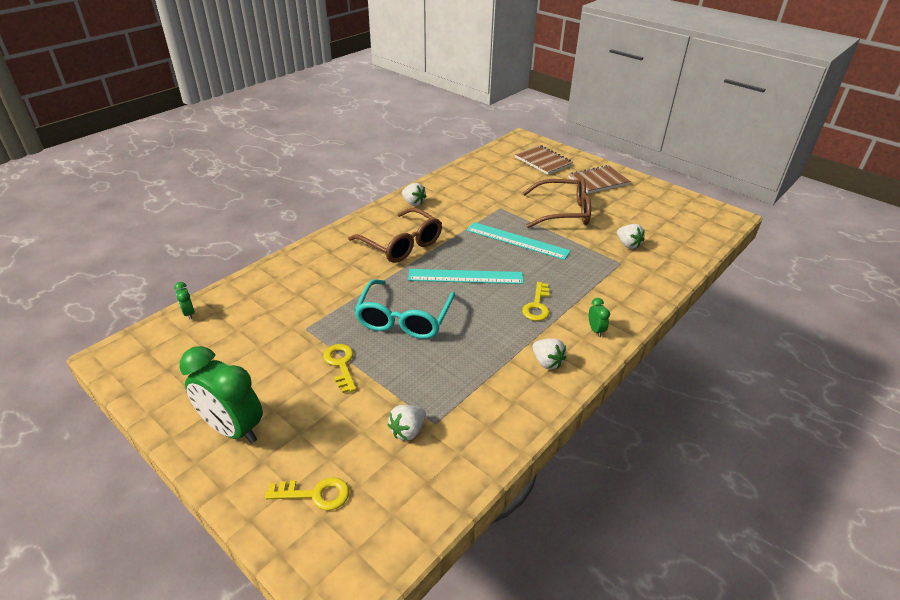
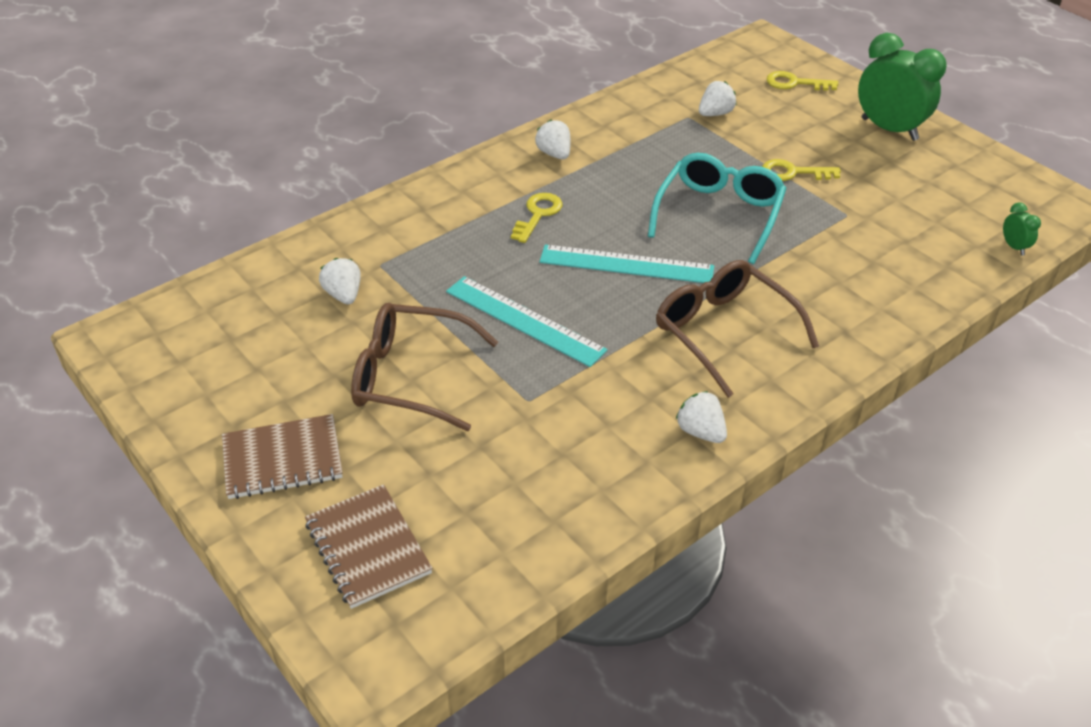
camera: 170 degrees left, 5 degrees up
yellow key [323,344,356,393] -> yellow key turned 105 degrees clockwise [762,159,841,181]
green clock [589,298,610,337] -> none

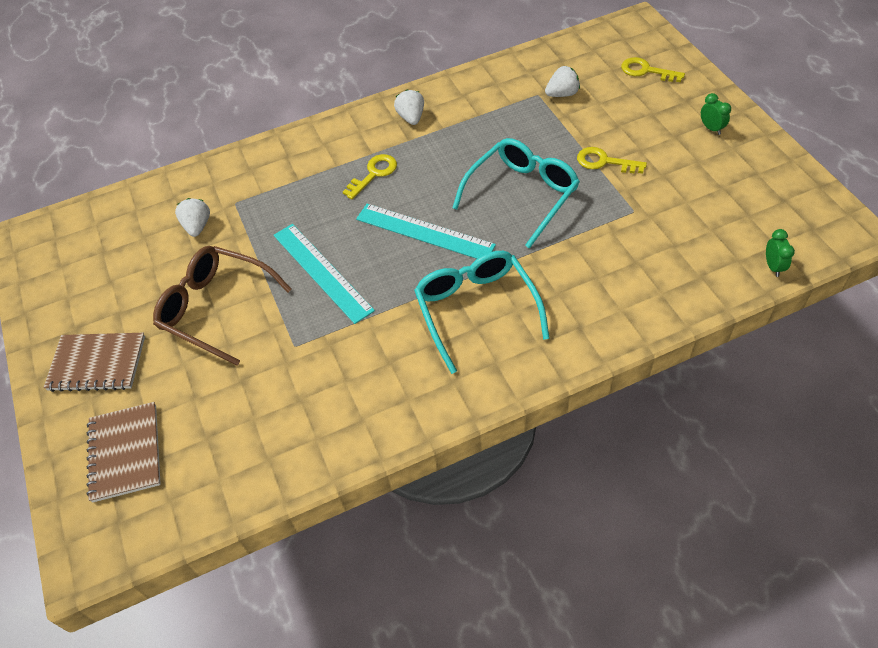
camera: 20 degrees right, 10 degrees up
brown glasses [656,260,819,398] -> turquoise glasses [414,251,550,374]
white strawberry [676,391,727,443] -> none
green clock [858,33,947,141] -> green clock [701,93,731,135], size x0.43

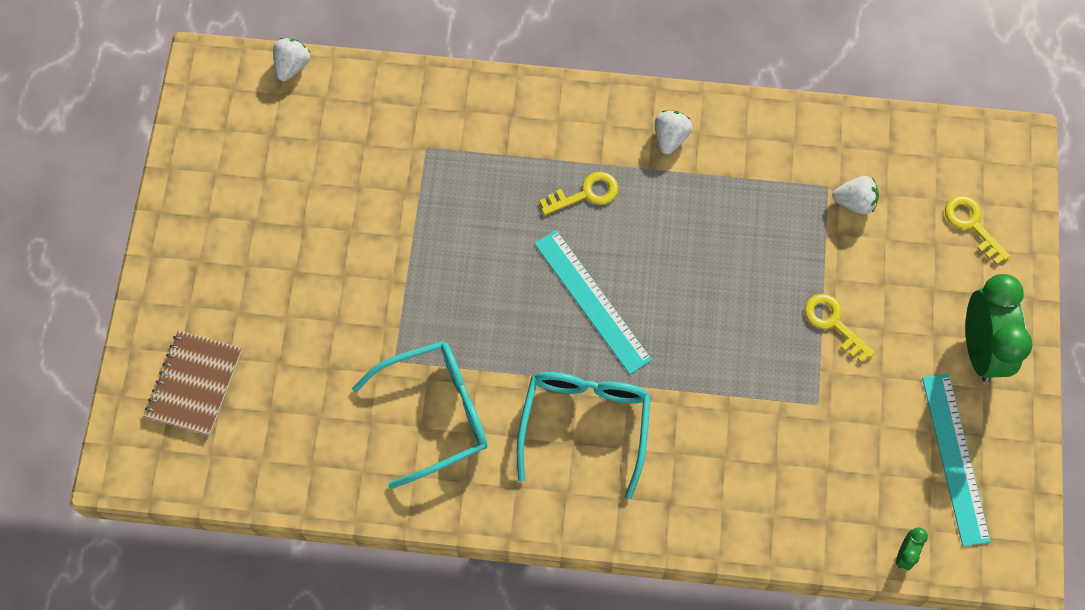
camera: 25 degrees right, 15 degrees up
brown notebook [44,333,145,392] -> none
brown glasses [153,246,292,366] -> none
white strawberry [175,198,210,237] -> white strawberry moved to [273,38,310,81]
turquoise ruler [274,224,375,324] -> turquoise ruler moved to [922,374,991,546]
turquoise glasses [452,138,580,248] -> turquoise glasses moved to [352,341,488,489]
green clock [701,93,731,135] -> green clock [966,274,1033,382], size x2.35

